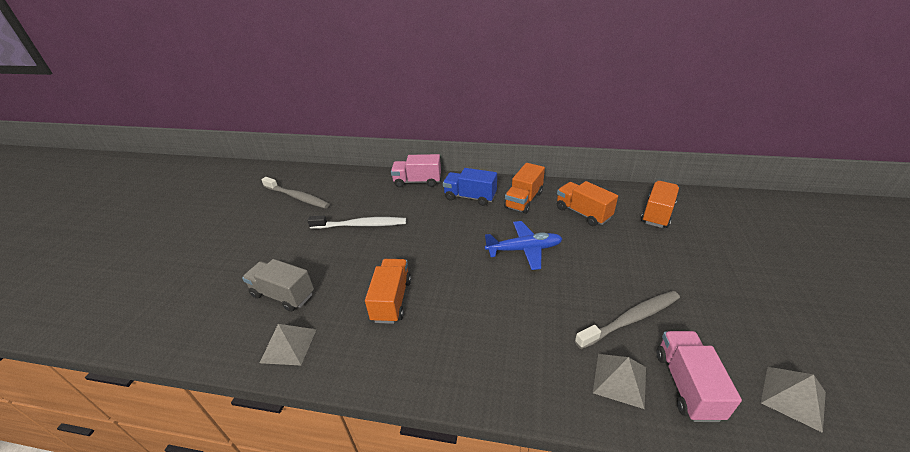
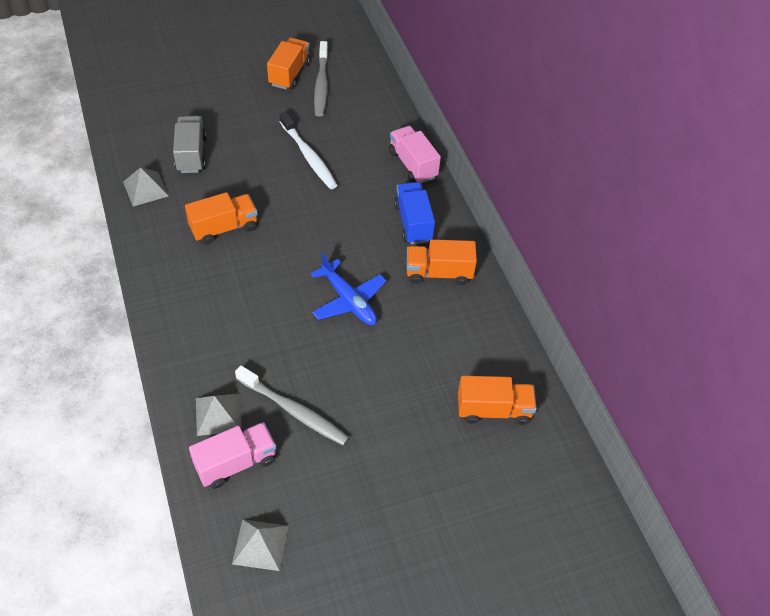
camera: 55 degrees right, 15 degrees up
orange truck [557,181,618,226] -> orange truck moved to [267,38,311,90]

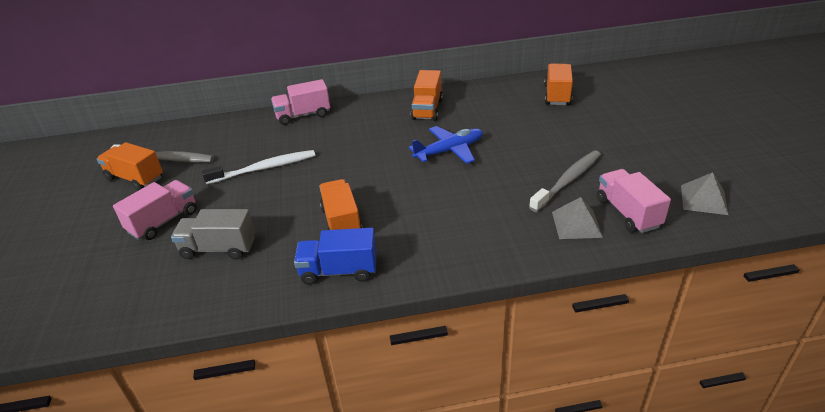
camera: 75 degrees left, 15 degrees down
grey pyramid [123,167,169,206] -> none
blue truck [394,182,435,244] -> blue truck moved to [294,228,377,285]
none -> pink truck [113,180,197,240]

